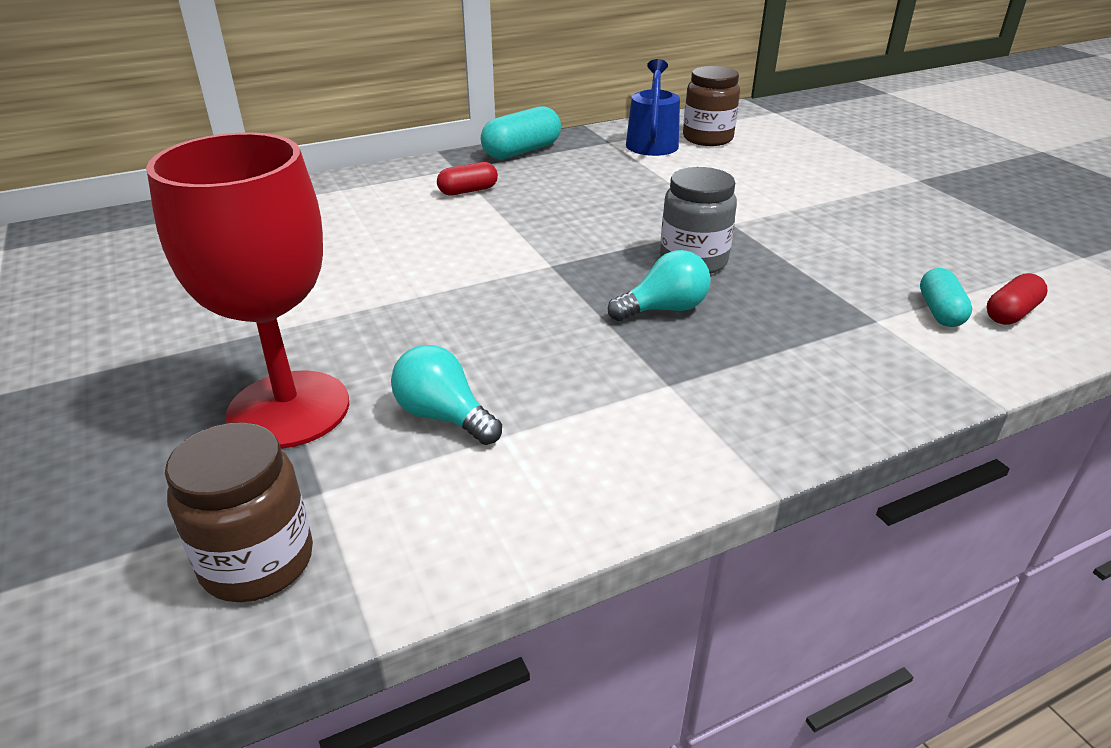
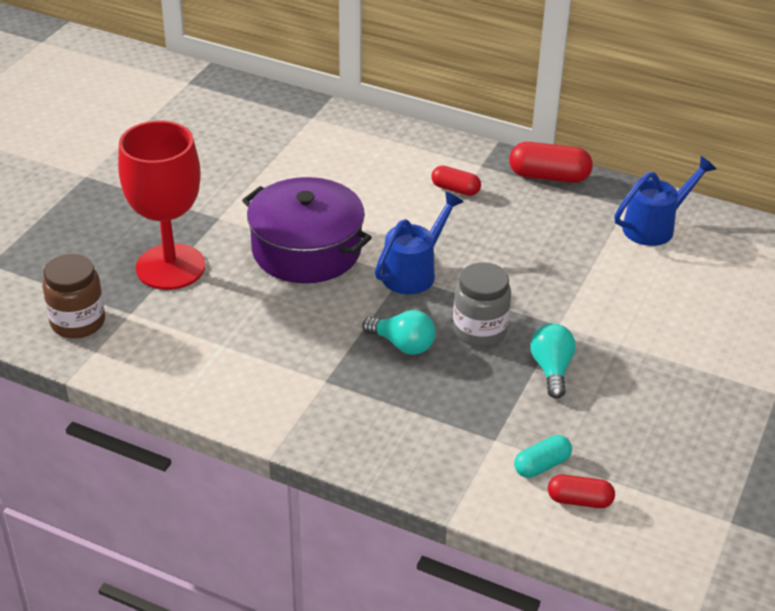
camera: 50 degrees right, 5 degrees up
turquoise light bulb [391,345,502,445] -> turquoise light bulb moved to [530,323,576,399]
turquoise capsule [481,106,561,159] -> red capsule [509,142,593,183]
brown jar [683,66,740,146] -> none
none -> purple pot [242,177,372,283]
none -> blue watering can [375,191,464,294]

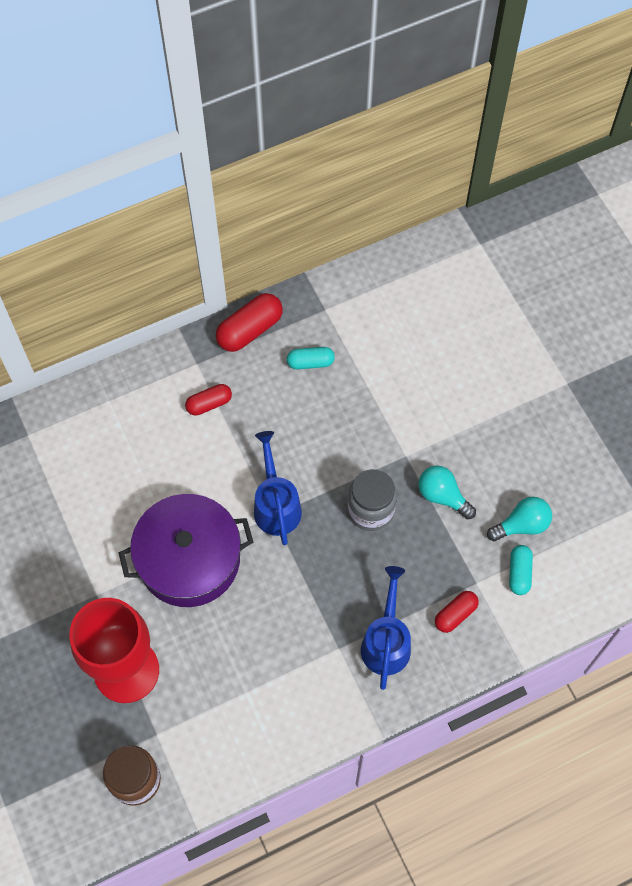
camera: 50 degrees left, 25 degrees up
turquoise light bulb [362,310,436,355] -> turquoise light bulb moved to [487,497,552,541]
red capsule [548,475,615,508] -> red capsule moved to [435,591,479,633]
blue watering can [614,156,716,246] -> blue watering can moved to [361,566,411,690]
none -> turquoise capsule [287,347,335,369]

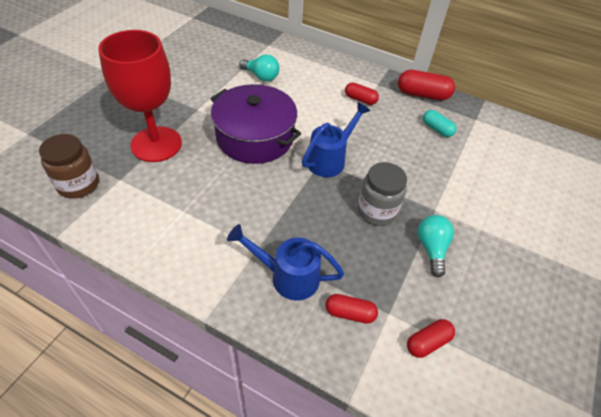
camera: 50 degrees right, 15 degrees down
blue watering can [361,566,411,690] -> blue watering can turned 135 degrees counterclockwise [227,224,344,301]
turquoise light bulb [487,497,552,541] -> turquoise light bulb moved to [239,54,279,81]
turquoise capsule [509,545,533,595] -> red capsule [407,319,455,358]

